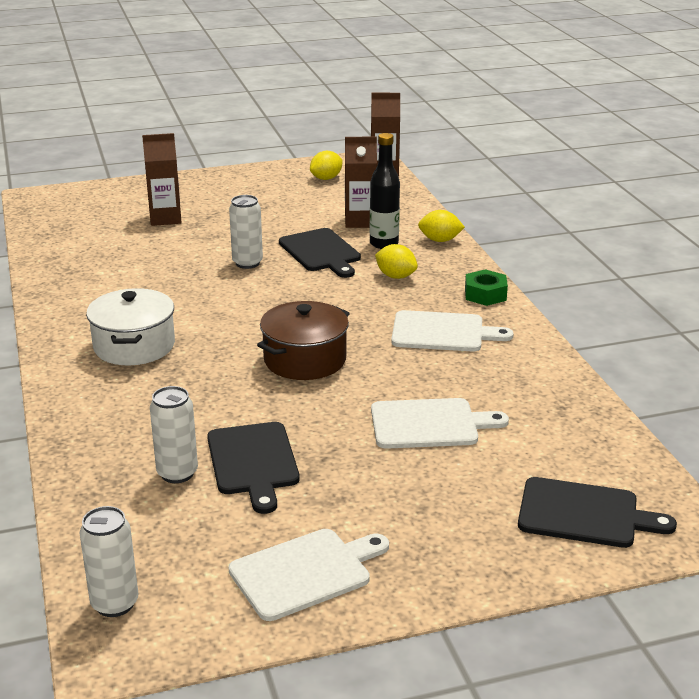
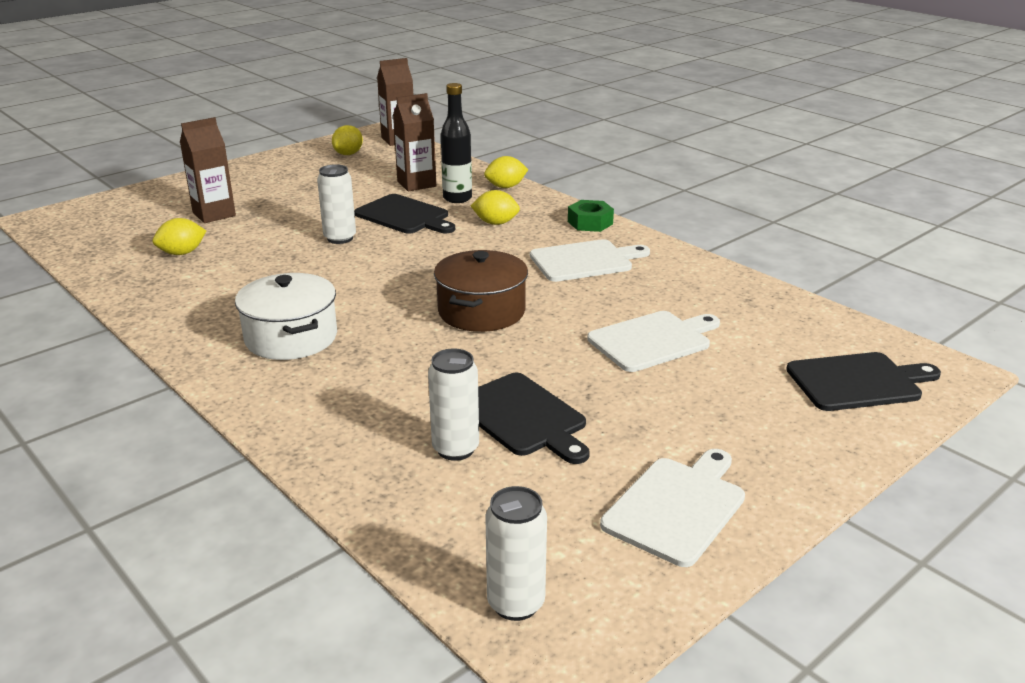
camera: 25 degrees left, 0 degrees up
none -> yellow lemon [152,218,206,255]

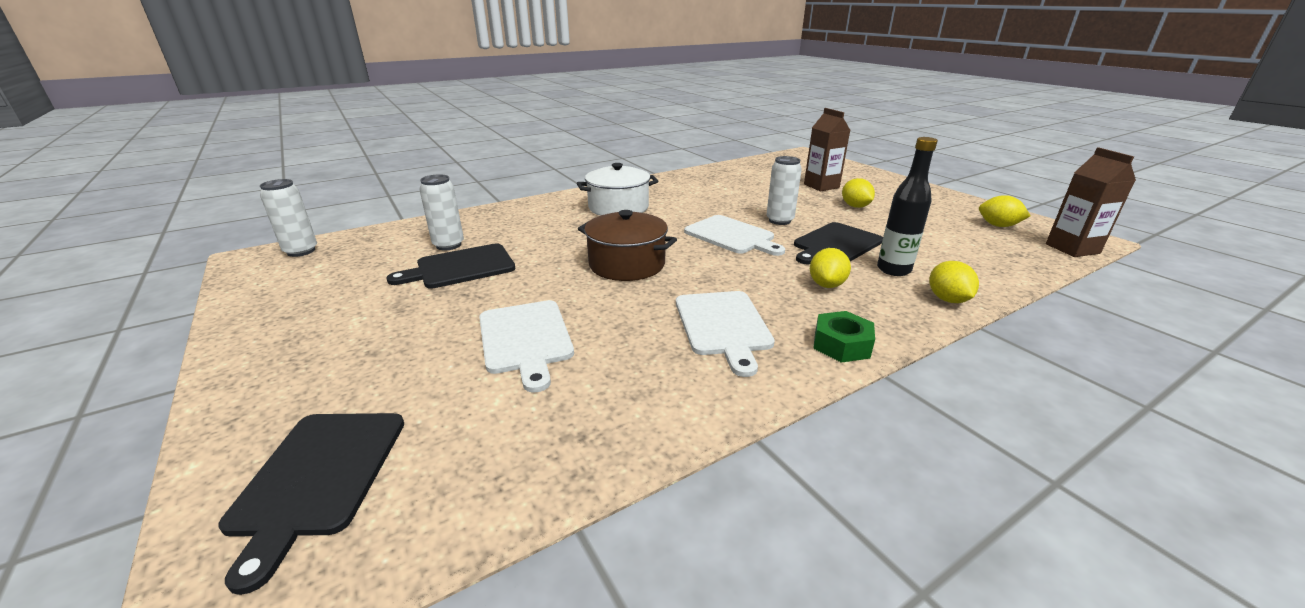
camera: 100 degrees right, 0 degrees up
yellow lemon [152,218,206,255] -> yellow lemon moved to [842,178,875,208]
brown carton [393,93,436,191] -> none
white cutting board [600,449,745,567] -> white cutting board moved to [684,215,785,256]

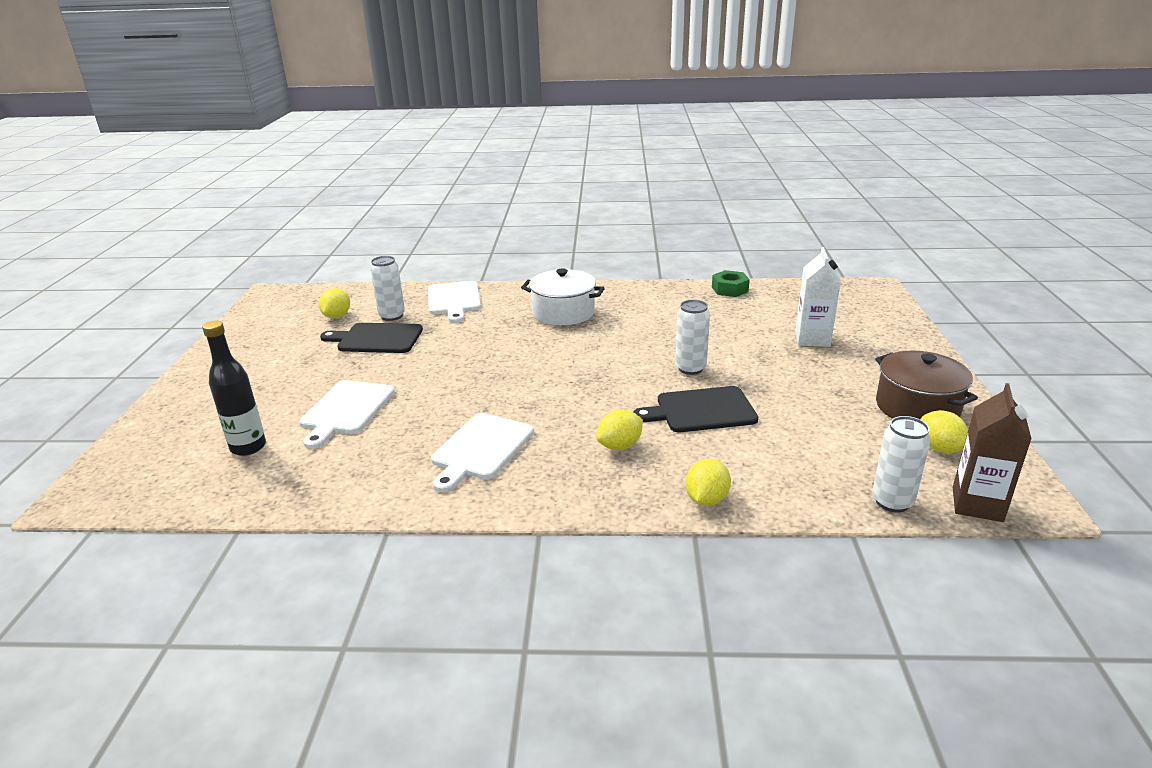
camera: 35 degrees right, 0 degrees up
black cutting board [219,413,404,595] -> none
white can [260,179,317,257] -> white can moved to [872,416,931,512]
brown pot [578,210,677,281] -> brown pot moved to [875,351,978,419]
white cutting board [684,215,785,256] -> white cutting board moved to [428,281,481,323]
brown carton [804,108,851,191] -> white carton [795,247,841,347]
green nut [813,311,875,363] -> green nut moved to [712,270,750,297]
yellow lemon [842,178,875,208] -> yellow lemon moved to [319,288,350,318]
black bottle [877,137,938,276] -> black bottle moved to [202,321,266,456]

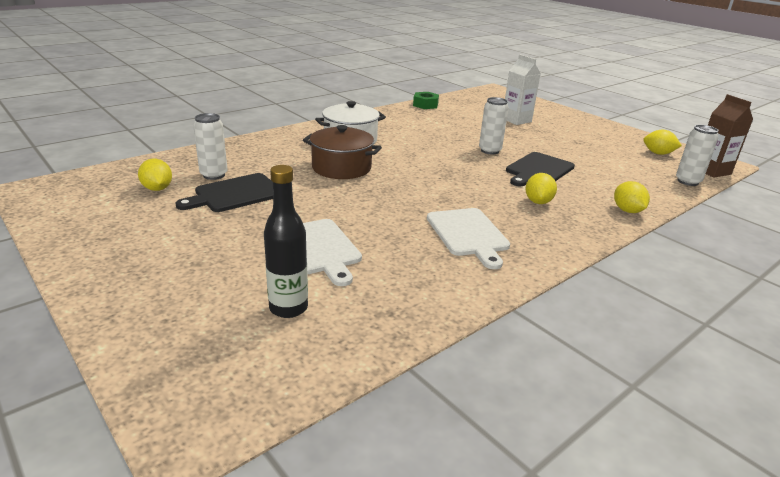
camera: 45 degrees left, 0 degrees up
white cutting board [428,281,481,323] -> none
brown pot [875,351,978,419] -> brown pot moved to [303,125,382,179]

